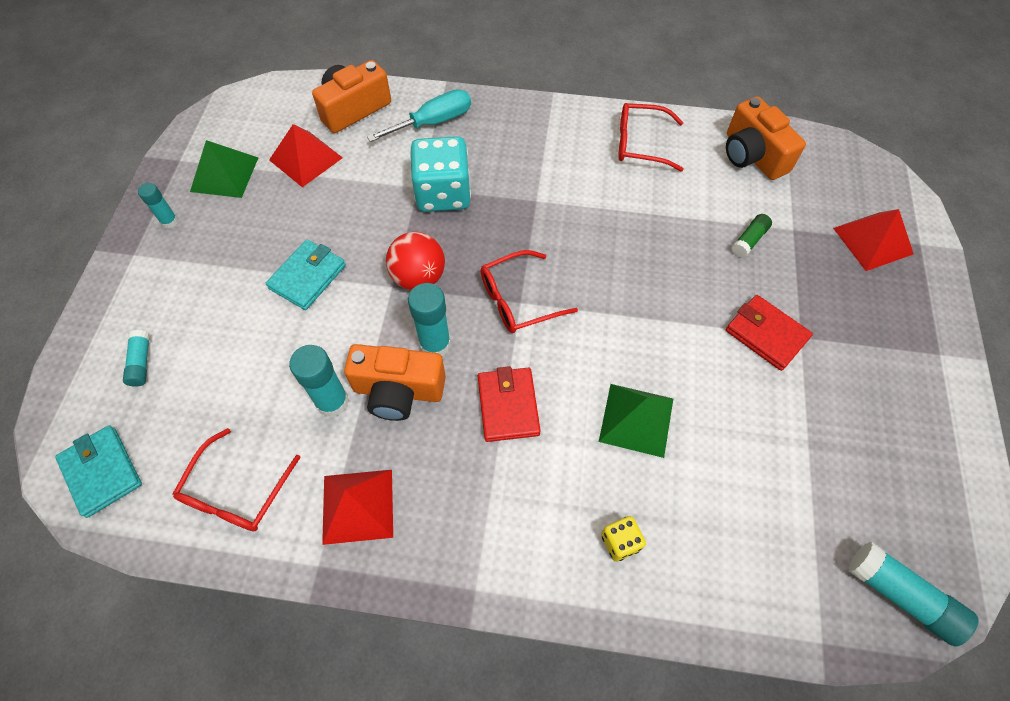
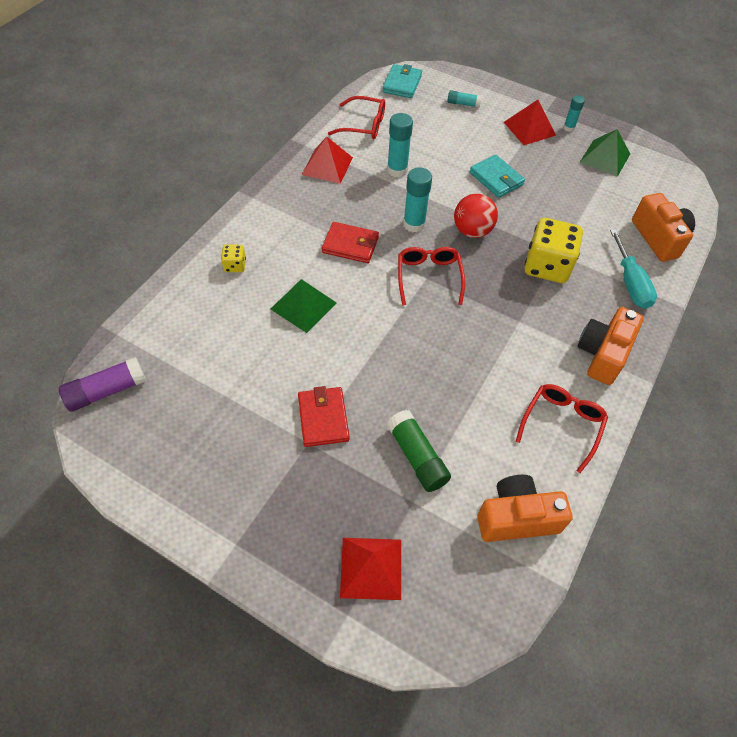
camera: 110 degrees right, 5 degrees down
turquoise wallet [55,425,142,518] -> turquoise wallet turned 60 degrees counterclockwise [382,64,422,98]
red glasses [173,428,301,531] -> red glasses turned 150 degrees clockwise [328,96,385,139]
red pyramid [269,124,343,187] -> red pyramid moved to [504,100,556,145]
orange camera [344,344,446,421] -> orange camera moved to [577,307,644,385]
turquoise dice [410,136,471,212] -> yellow dice [525,218,583,283]
red wallet [726,295,813,371] -> red wallet turned 75 degrees counterclockwise [298,386,349,447]
green glue stick [731,214,772,258] -> green glue stick [387,410,451,492], size x1.68
turquoise glue stick [848,542,979,647] -> purple glue stick [59,357,147,411]

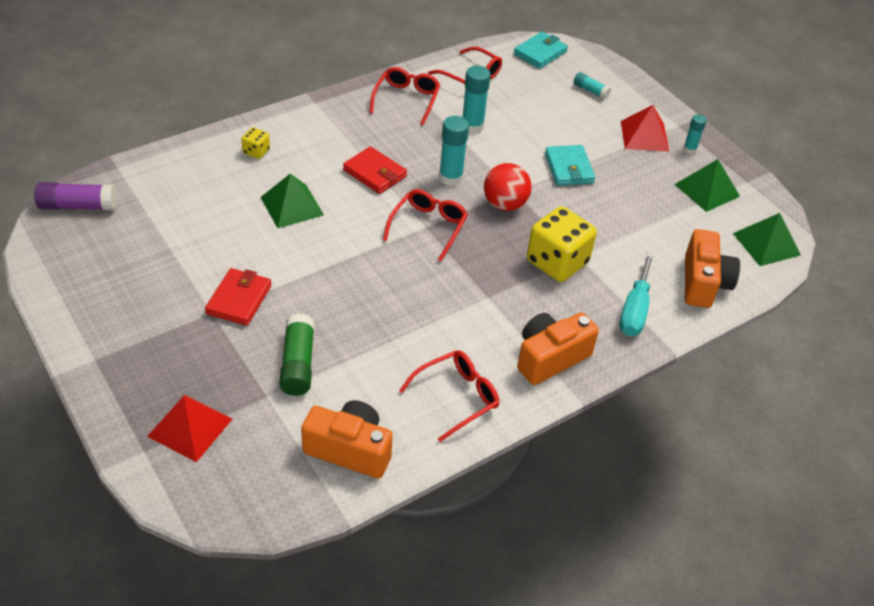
camera: 25 degrees right, 10 degrees down
red pyramid [302,137,353,184] -> red glasses [369,67,440,125]
none -> green pyramid [733,213,801,266]

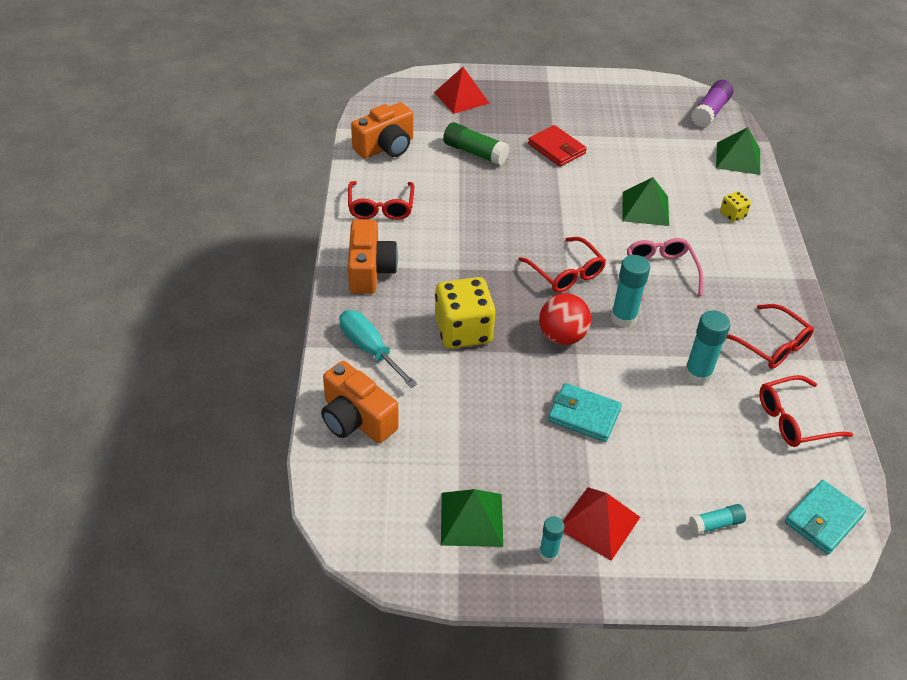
camera: 125 degrees right, 0 degrees up
red wallet [343,146,407,194] -> pink glasses [627,238,703,300]
turquoise wallet [514,32,568,69] -> turquoise wallet turned 60 degrees clockwise [785,480,866,554]
green pyramid [733,213,801,266] -> green pyramid moved to [716,127,760,175]

